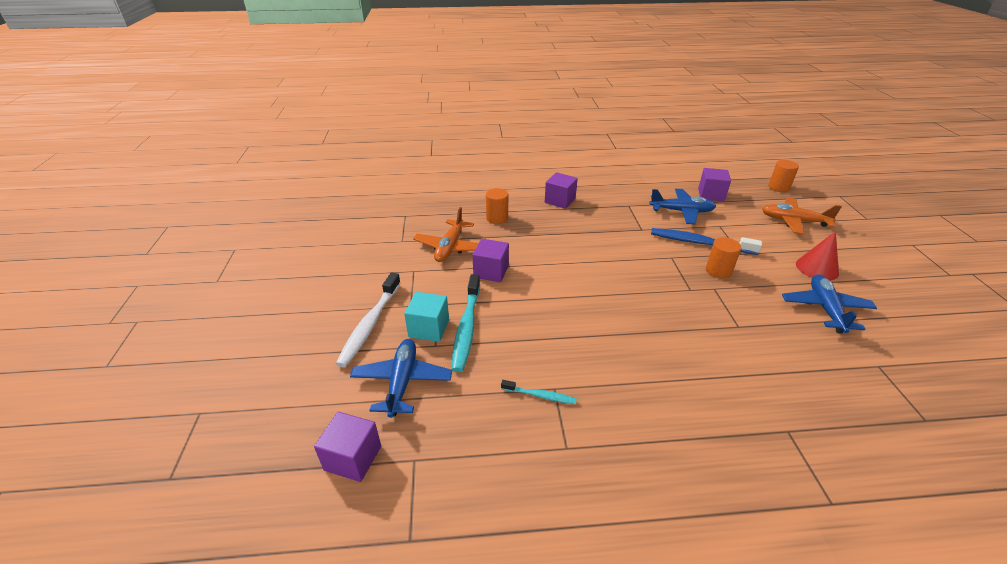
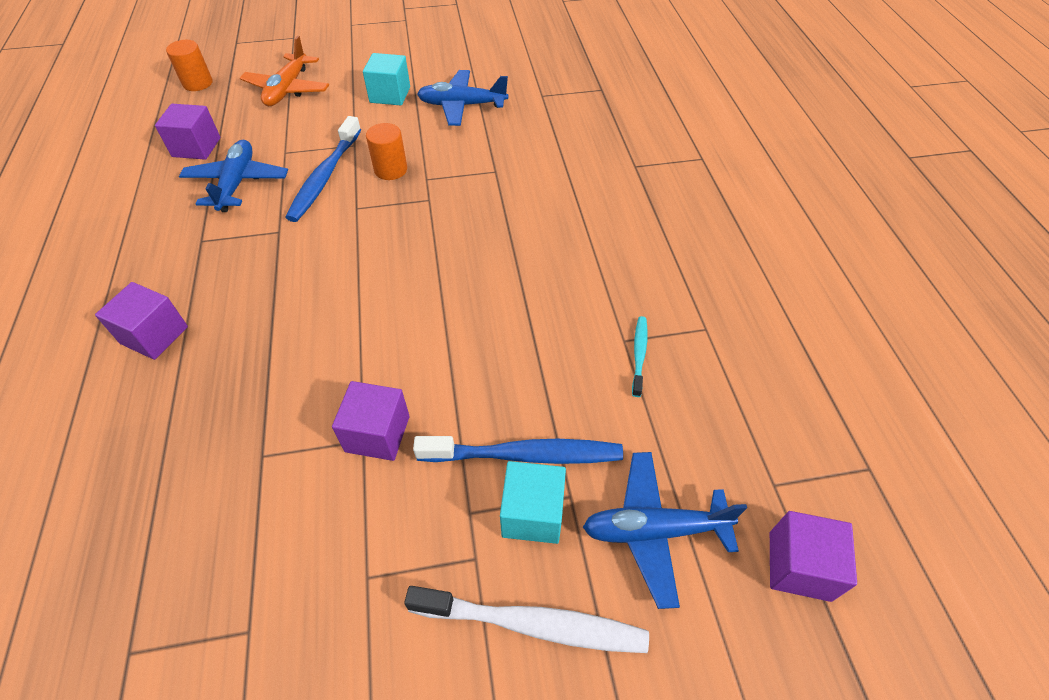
camera: 95 degrees left, 15 degrees up
orange plane [413,207,479,262] -> none
turquoise toothbrush [452,274,480,372] -> blue toothbrush [413,436,623,464]
orange cylinder [486,188,508,224] -> none
red cone [796,231,839,281] -> turquoise cube [363,53,410,105]

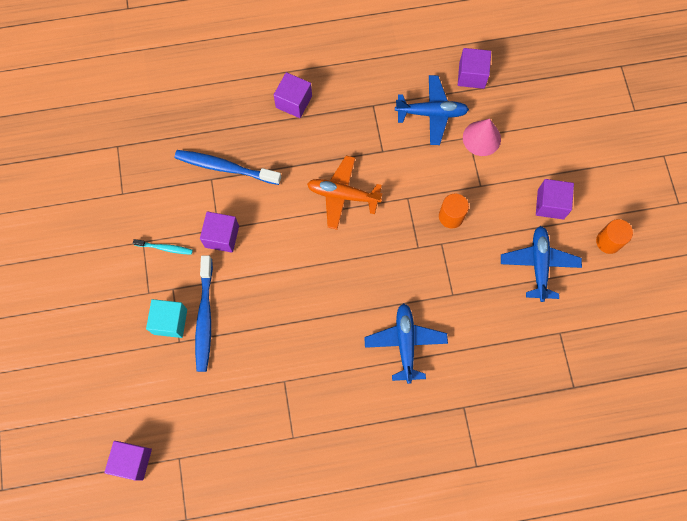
camera: 90 degrees right, 20 degrees up
orange cylinder [166,40,213,91] -> orange cylinder moved to [596,219,633,254]
orange plane [240,36,329,106] -> orange plane moved to [307,156,383,230]
blue toothbrush [285,116,361,222] -> blue toothbrush moved to [175,150,281,185]
turquoise cube [363,53,410,105] -> purple cube [536,179,574,219]
white toothbrush [404,586,649,653] -> none
blue plane [583,452,747,609] -> blue plane moved to [364,303,448,384]
turquoise toothbrush [632,316,648,397] -> turquoise toothbrush moved to [133,239,193,255]
none -> pink cone [463,119,501,156]

